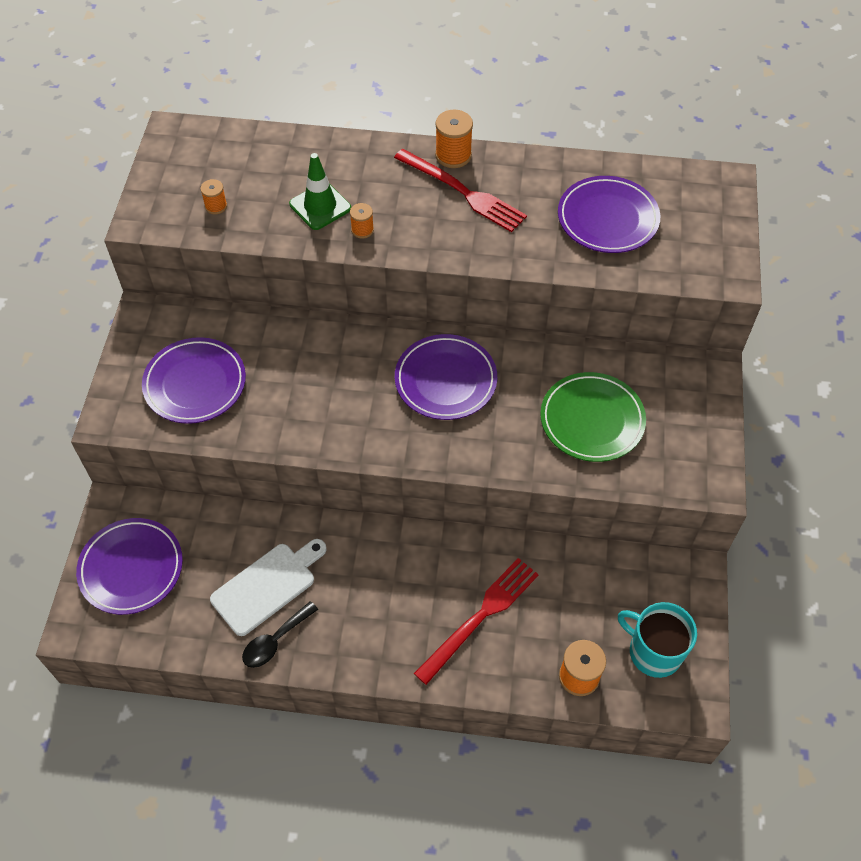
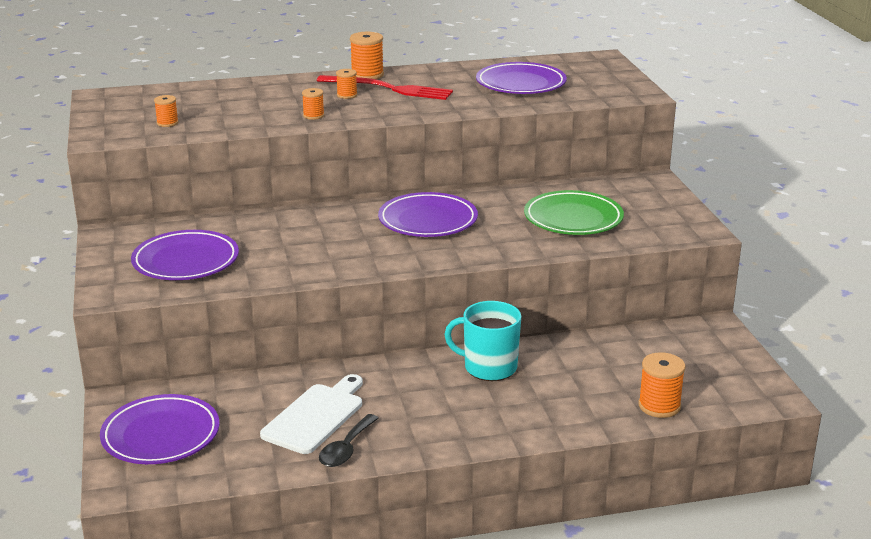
camera: 20 degrees left, 30 degrees down
green traffic cone [289,153,351,230] -> none
red fork [414,558,539,685] -> none
turquoise mug [618,602,697,678] -> turquoise mug moved to [444,301,521,381]
none -> orange spool [336,69,357,99]

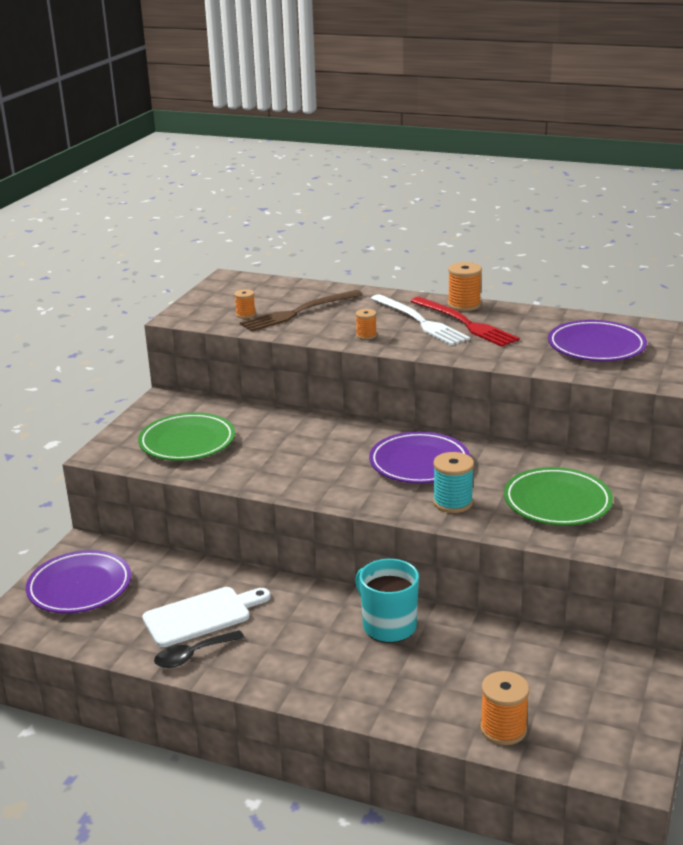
camera: 35 degrees right, 0 degrees up
purple plate [131,230,239,280] -> green plate [138,413,235,461]
orange spool [336,69,357,99] -> white fork [371,294,470,346]
none -> brown fork [240,290,363,332]
none -> turquoise spool [433,452,474,513]

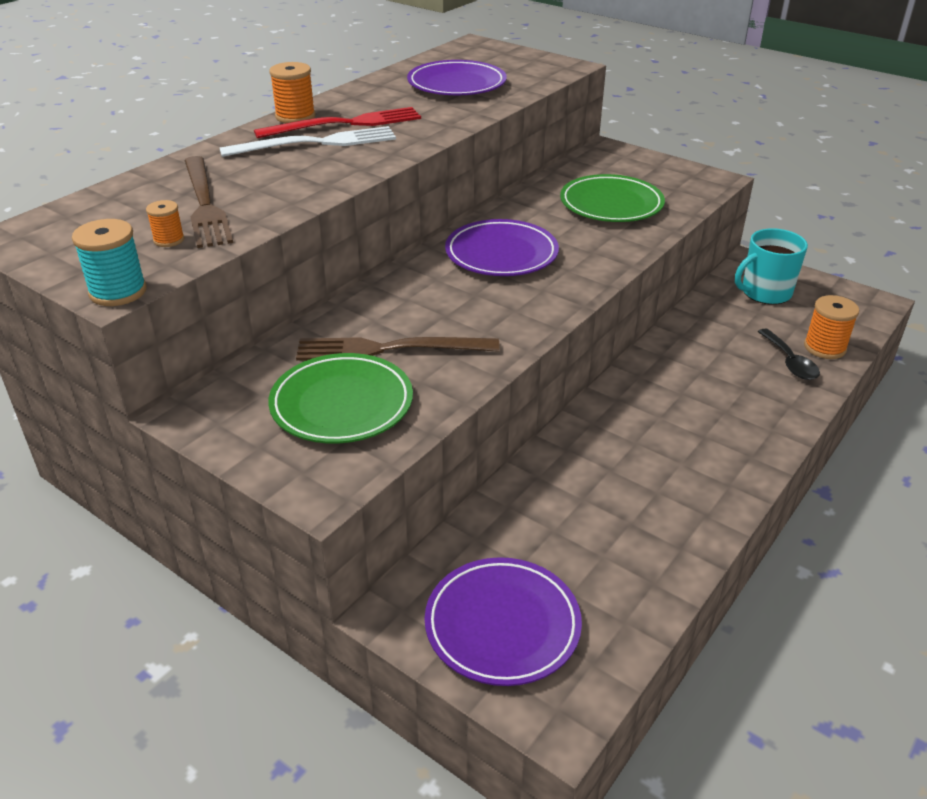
camera: 75 degrees left, 10 degrees up
white cutting board [142,587,271,647] -> none
black spoon [154,630,245,668] -> black spoon moved to [757,329,820,380]
turquoise mug [355,559,419,643] -> turquoise mug moved to [735,228,808,305]
orange spool [356,309,377,340] -> none
turquoise spool [433,452,474,513] -> turquoise spool moved to [72,219,147,306]
none -> brown fork [296,337,500,361]

